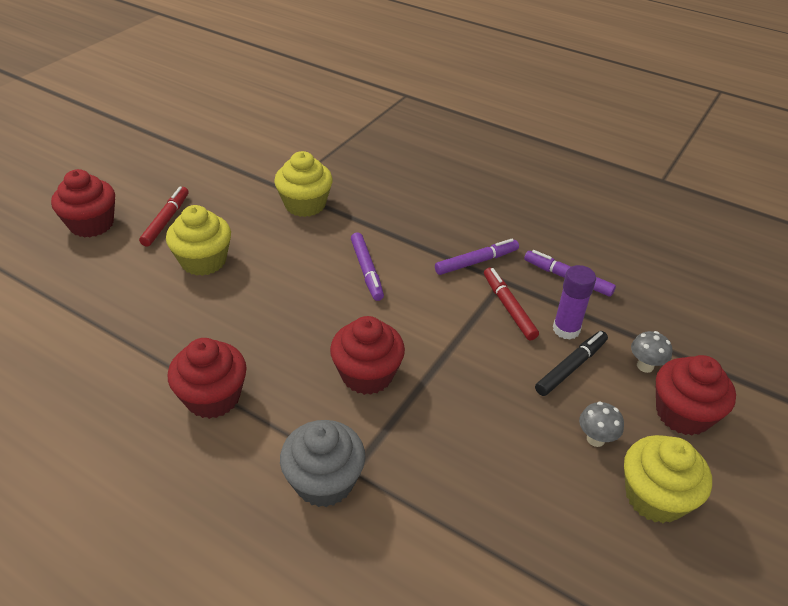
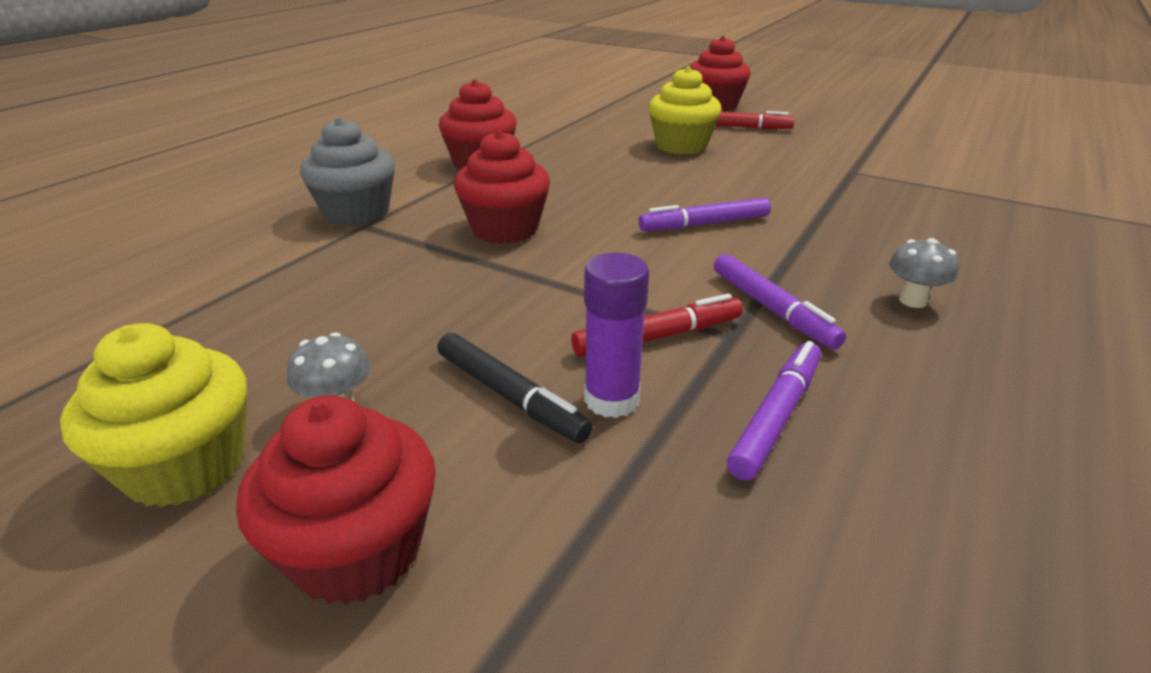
camera: 90 degrees right, 10 degrees down
yellow cupcake [274,151,333,217] -> none
grey mushroom [631,331,672,373] -> grey mushroom moved to [889,238,959,308]

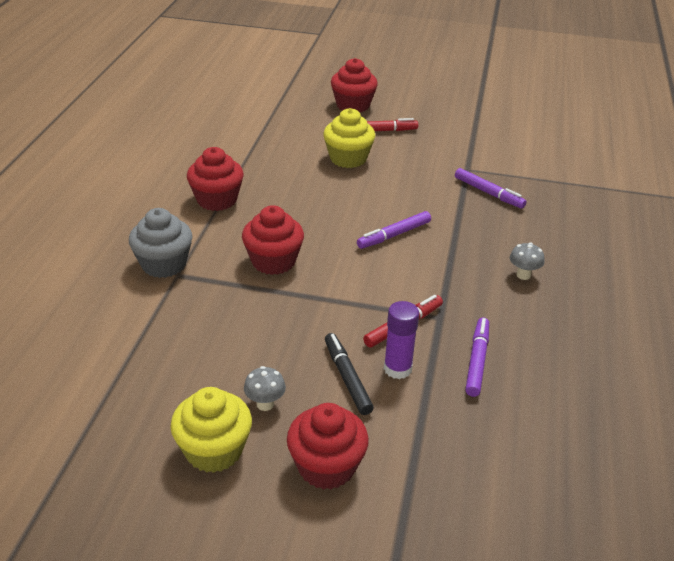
camera: 20 degrees left, 5 degrees up
black marker [437,333,593,443] -> black marker turned 135 degrees counterclockwise [325,333,374,415]
purple marker [714,254,846,350] -> purple marker moved to [455,168,527,209]

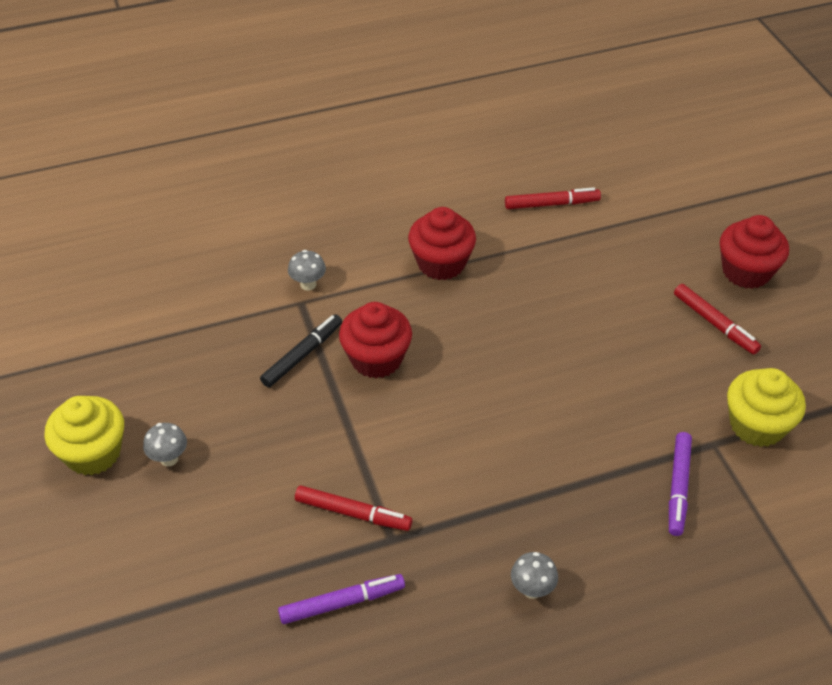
camera: 60 degrees right, 10 degrees up
grey cupcake [129,208,193,278] -> grey mushroom [288,250,326,291]
red cupcake [287,403,369,490] -> none
yellow cupcake [323,108,375,168] -> yellow cupcake moved to [727,368,806,447]
black marker [325,333,374,415] -> black marker moved to [260,314,342,387]
purple marker [357,211,431,249] -> none
purple glue stick [384,301,419,379] -> none
none -> red marker [505,187,601,209]

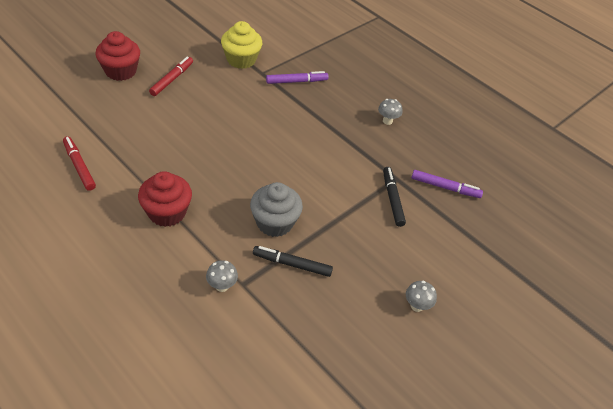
camera: 120 degrees left, 0 degrees up
yellow cupcake [44,396,124,475] -> none
purple marker [278,574,405,624] -> purple marker turned 150 degrees clockwise [411,170,483,198]
red marker [295,486,412,531] -> black marker [383,167,406,227]
red cupcake [339,302,412,378] -> grey cupcake [250,182,303,237]

